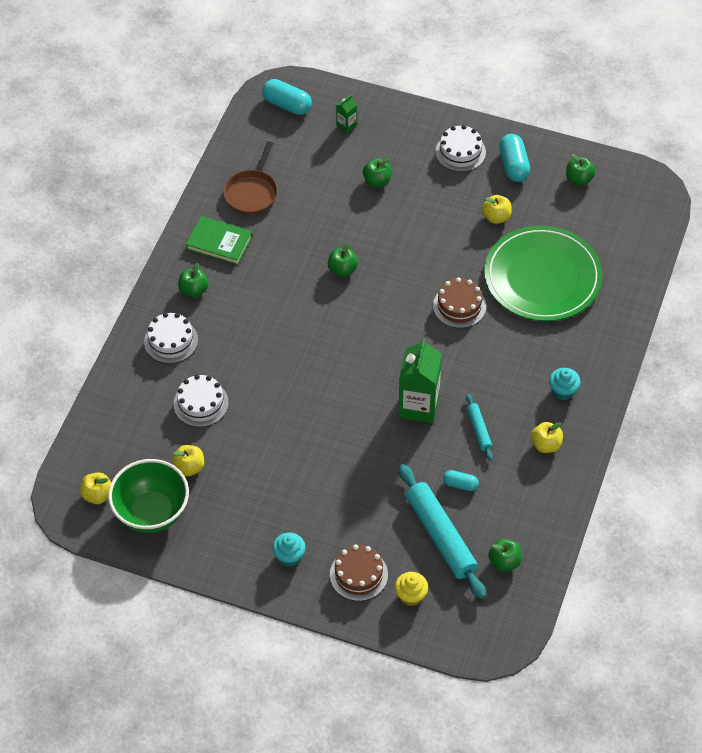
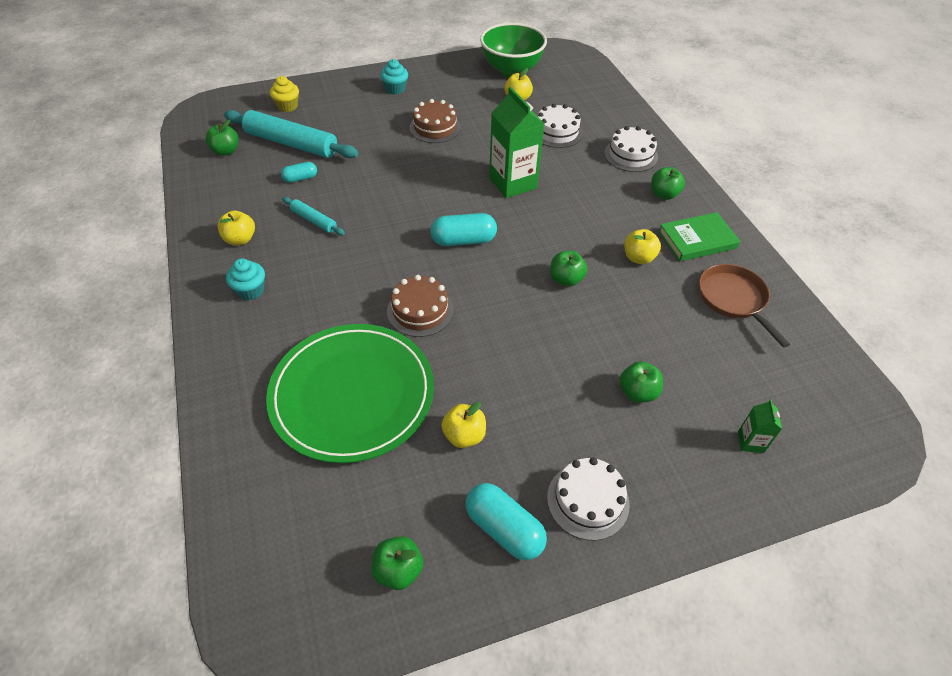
camera: 140 degrees right, 5 degrees down
yellow apple [80,473,111,504] -> yellow apple moved to [624,229,661,264]
turquoise capsule [262,79,312,115] -> turquoise capsule moved to [430,213,497,246]
brown cake [330,544,388,601] -> brown cake moved to [409,99,461,143]
green carton [398,338,442,424] -> green carton moved to [489,87,544,198]

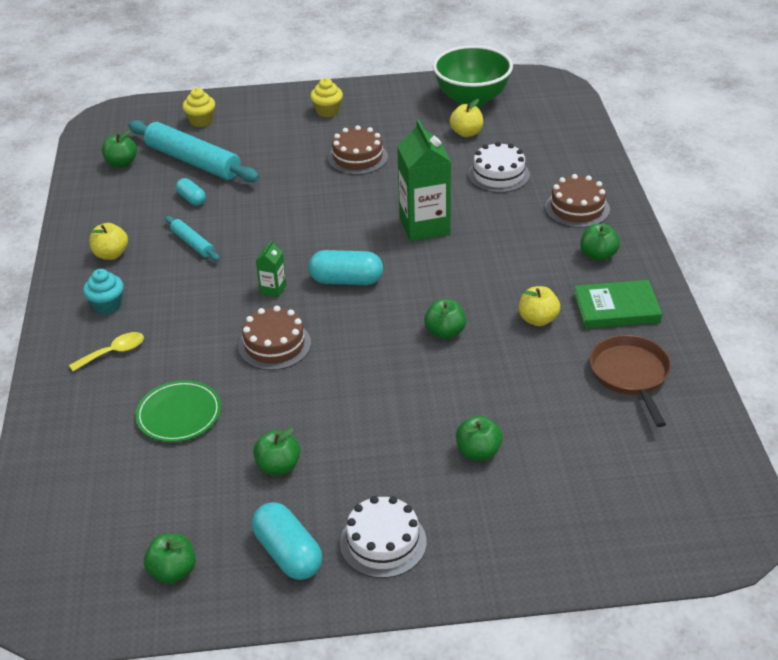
camera: 15 degrees right, 10 degrees down
green plate [266,324,434,463] -> green plate [135,380,221,442], size x0.49
turquoise capsule [281,162,317,183] -> turquoise capsule turned 60 degrees clockwise [176,178,206,206]
turquoise cupcake [380,59,408,95] -> yellow cupcake [310,78,343,117]
yellow apple [441,402,486,448] -> green apple [253,428,300,476]
white cake [604,126,658,172] -> brown cake [545,174,610,228]
green carton [738,400,782,453] -> green carton moved to [256,240,286,297]
none -> yellow spoon [69,332,144,371]

